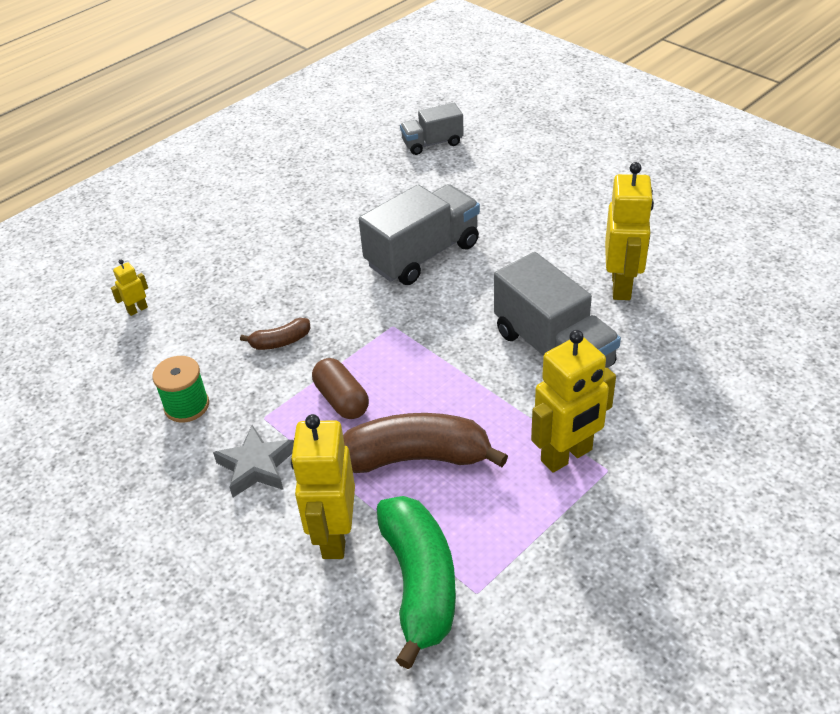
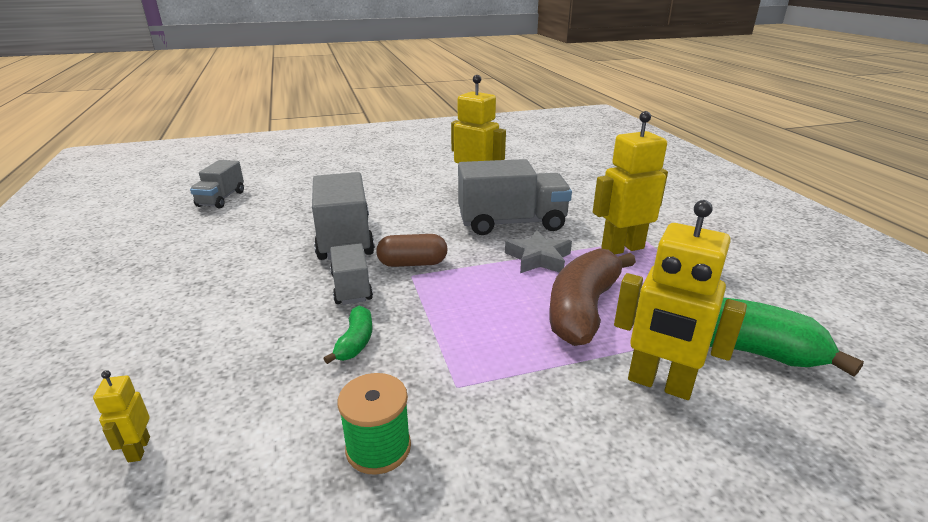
camera: 65 degrees left, 15 degrees down
grey star [213,425,294,498] -> grey star moved to [505,230,572,273]
brown banana [240,318,311,350] -> green banana [323,306,373,364]
brown capsule [312,358,369,419] -> brown capsule moved to [376,234,448,267]
yellow robot [531,330,616,473] -> yellow robot turned 105 degrees counterclockwise [593,111,668,254]
none -> grey truck [330,242,373,305]

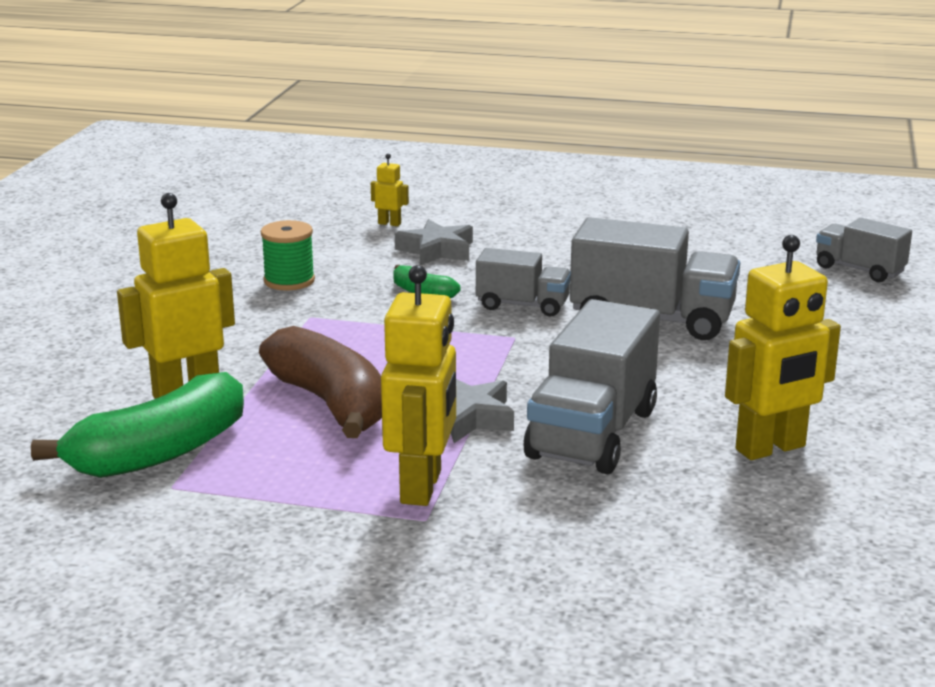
camera: 120 degrees right, 5 degrees down
brown capsule [376,234,448,267] -> none
none -> grey star [394,219,473,265]

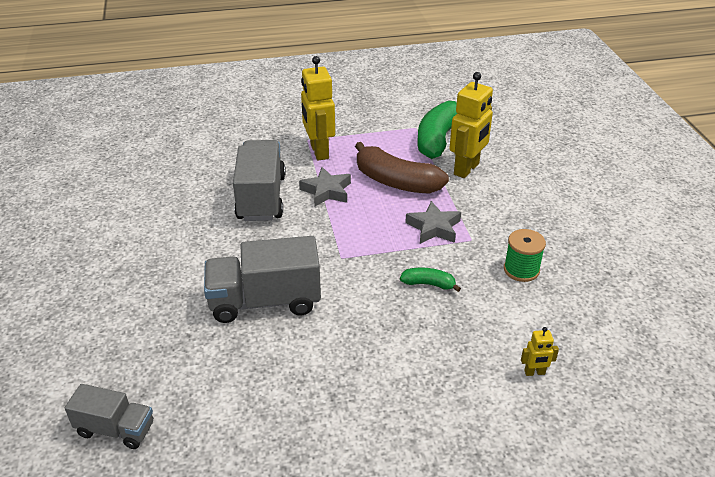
camera: 155 degrees right, 15 degrees up
grey star [394,219,473,265] -> grey star moved to [405,201,461,244]
grey truck [476,248,571,317] -> none
yellow robot [725,235,841,460] -> none

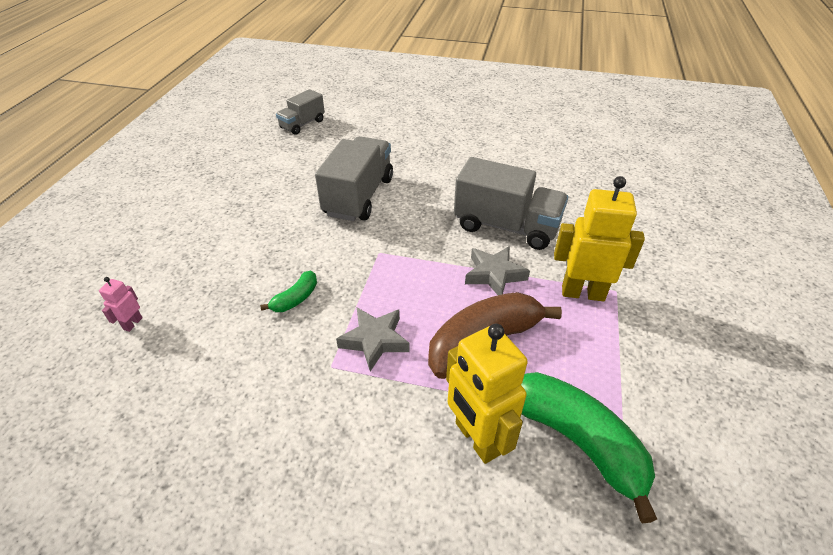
camera: 115 degrees right, 5 degrees up
green spool [504,229,546,282] -> none
yellow robot [521,327,559,376] -> pink robot [99,277,143,332]

